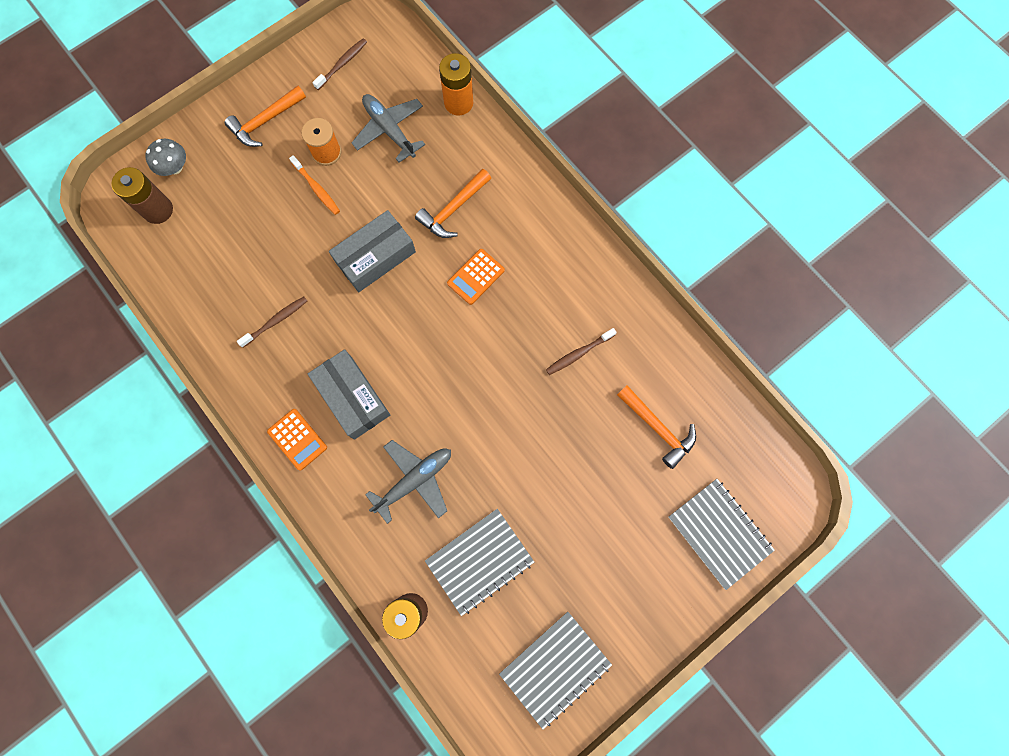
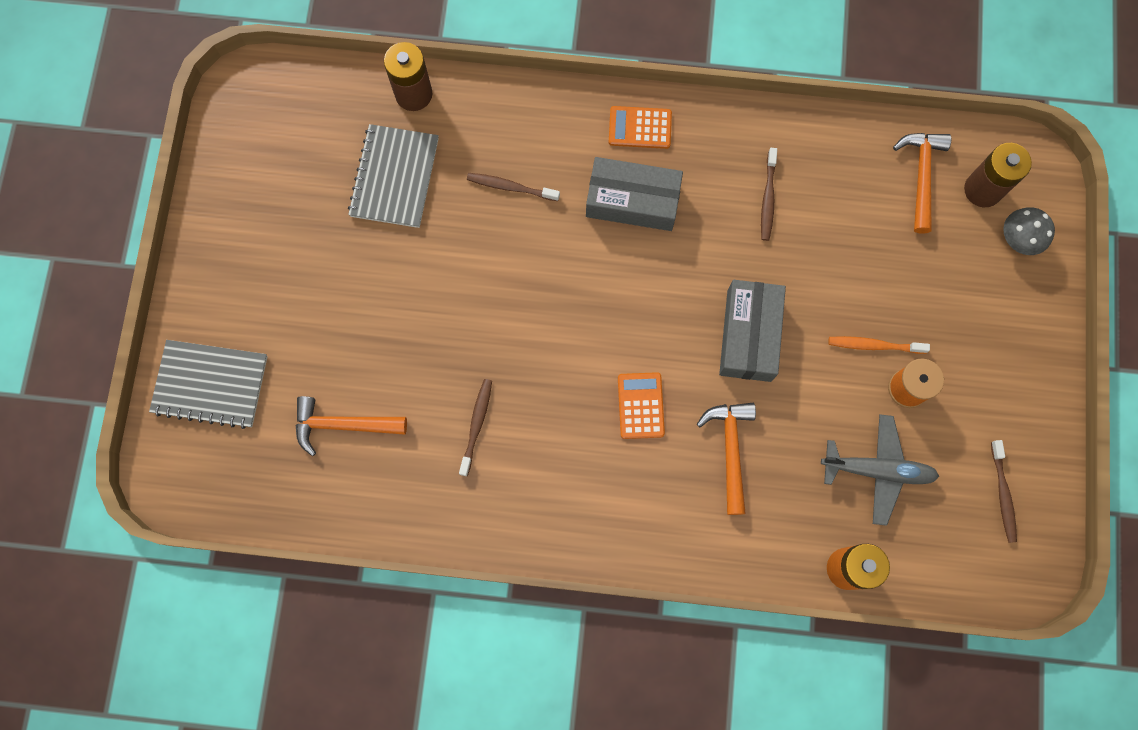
camera: 135 degrees right, 0 degrees up
orange hammer [225,85,306,147] -> orange hammer moved to [893,133,951,234]
grey plane [365,440,451,524] -> brown toothbrush [467,173,560,201]
grey notebook [499,612,612,730] -> none

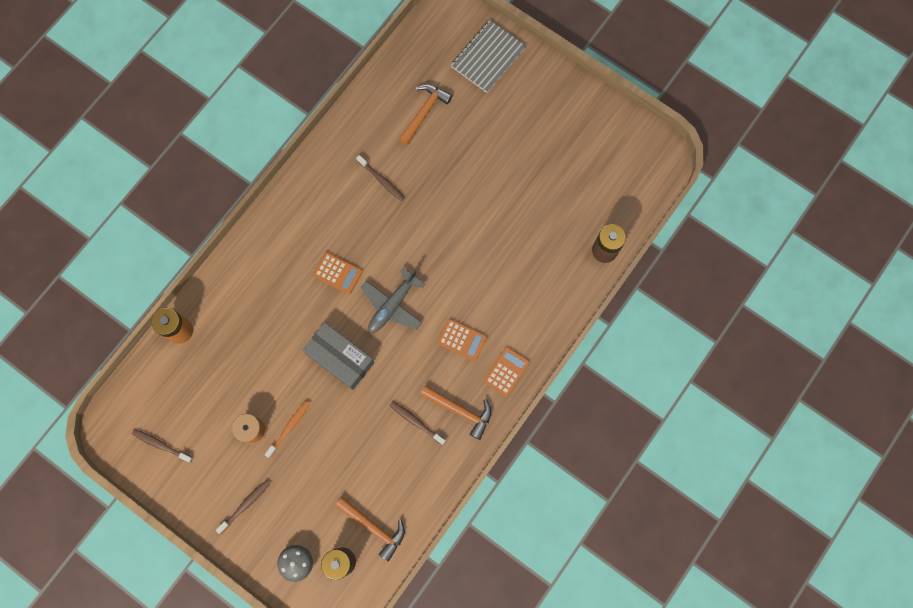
camera: 120 degrees right, 0 degrees up
grey notebook [348,124,439,228] -> none
brown toothbrush [467,173,560,201] -> brown toothbrush moved to [216,480,270,534]
grey box [586,157,683,231] -> orange calculator [437,319,487,361]
orange hammer [697,403,756,515] -> orange hammer moved to [420,385,491,440]
grey plane [821,414,939,526] -> grey plane moved to [361,268,425,333]

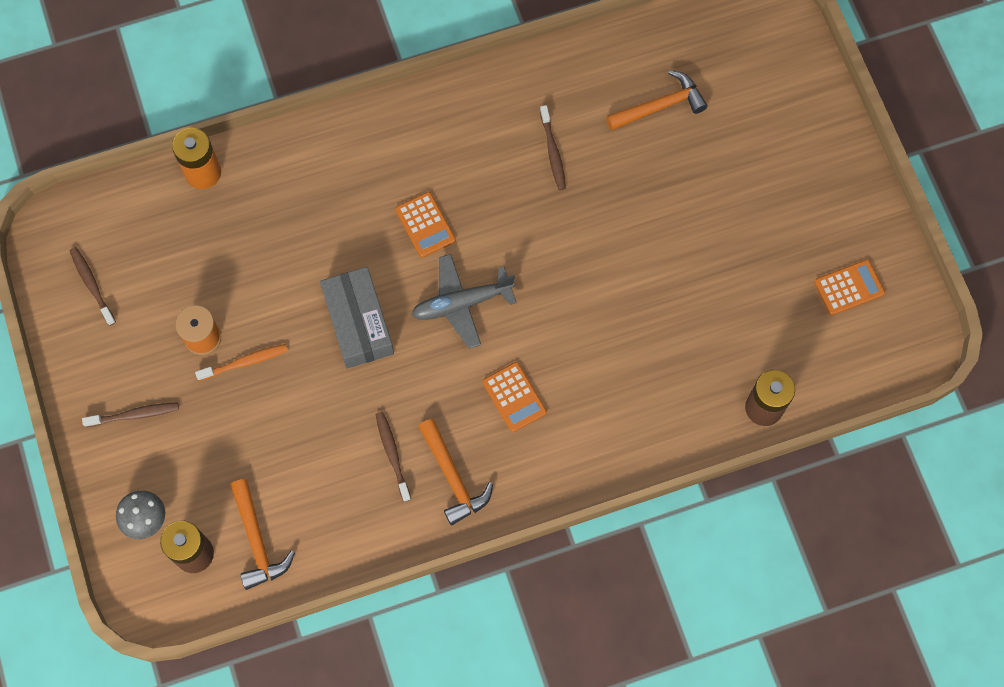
camera: 35 degrees right, 5 degrees down
grey notebook [451,20,526,93] -> none
orange calculator [484,347,530,397] -> orange calculator moved to [814,260,885,315]

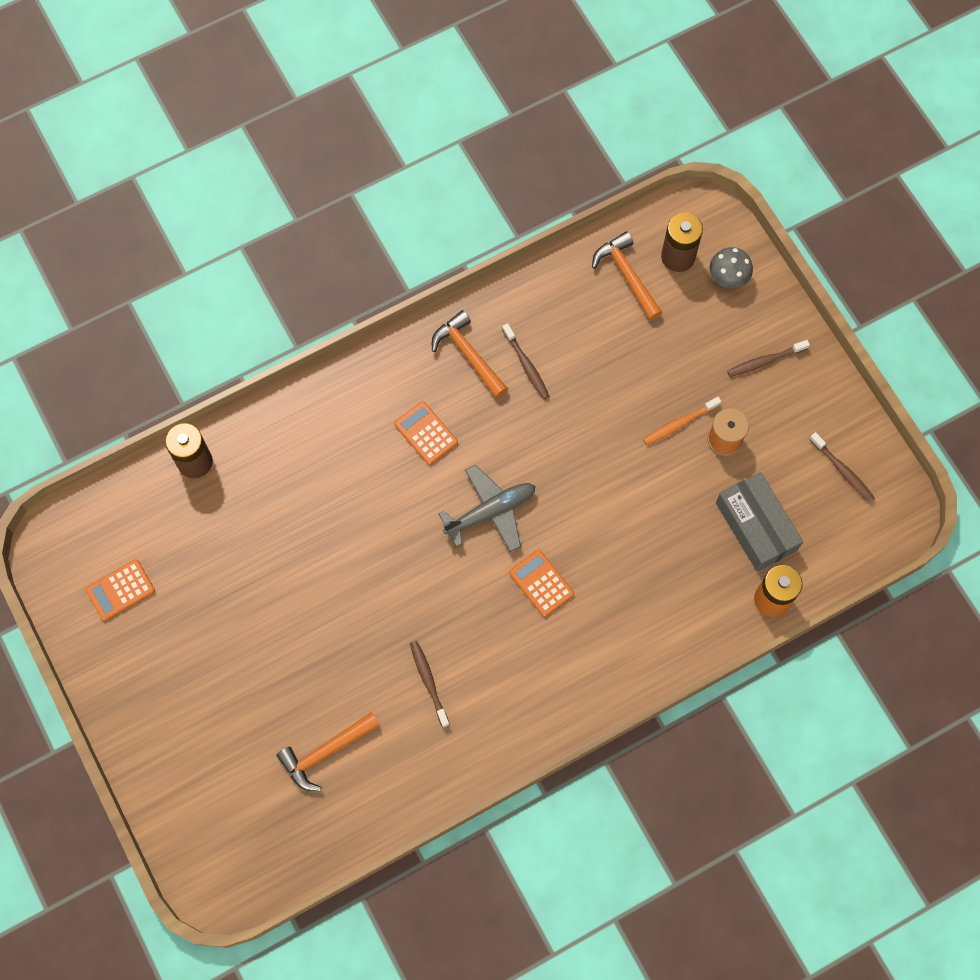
camera: 170 degrees right, 0 degrees up
grey box [320,267,394,369] -> grey box moved to [716,472,803,572]

